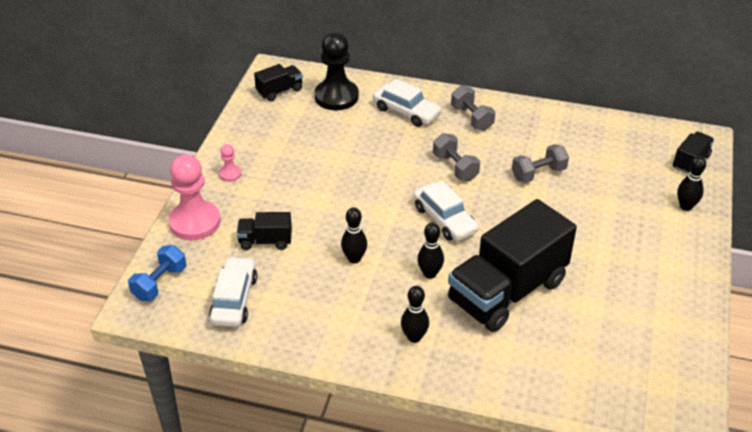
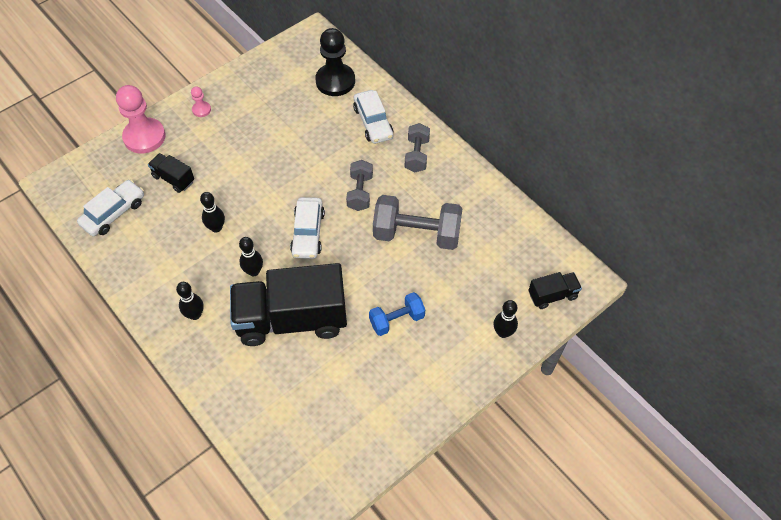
camera: 35 degrees right, 15 degrees up
blue dumbbell [128,245,186,301] -> blue dumbbell moved to [369,292,425,336]
black truck [254,64,303,101] -> none
grey dumbbell [512,144,569,183] -> grey dumbbell [373,195,463,250], size x1.71

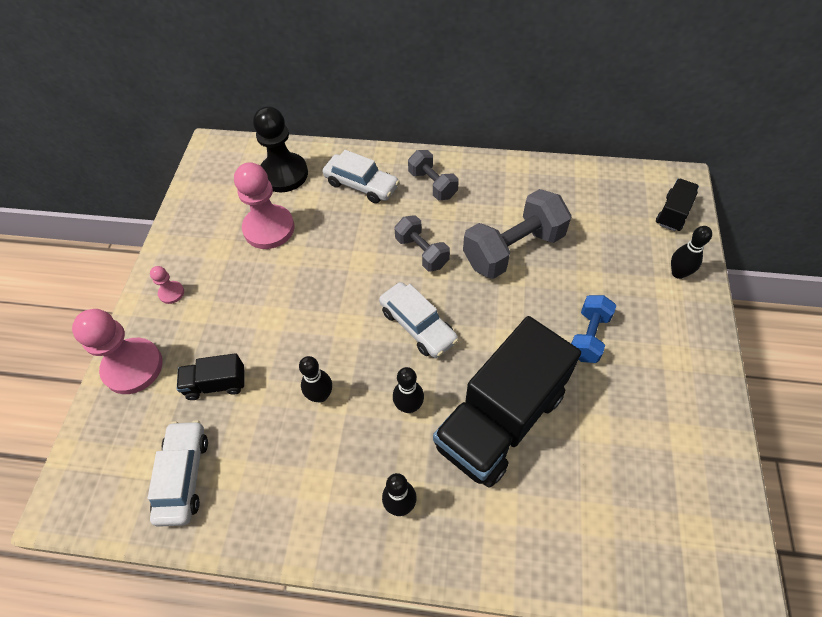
camera: 40 degrees left, 0 degrees up
none -> pink pawn [234,162,295,249]

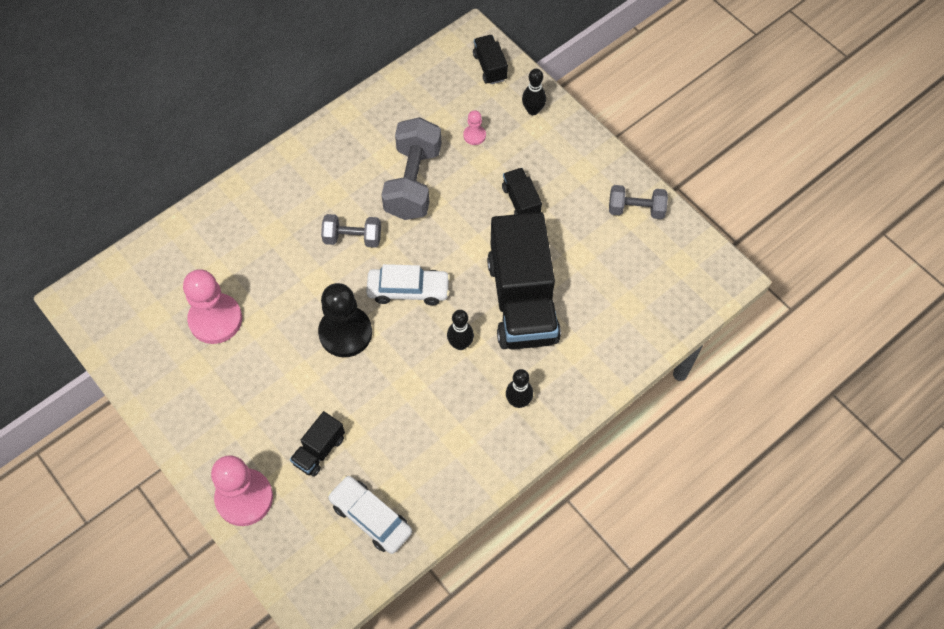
camera: 50 degrees left, 5 degrees up
pink pawn [150,266,184,304] -> pink pawn moved to [463,110,486,145]
black pawn [253,106,308,192] -> black pawn moved to [318,283,372,357]
black bowling pin [299,356,332,402] -> none
white car [323,150,400,203] -> none
grey dumbbell [408,150,459,200] -> grey dumbbell moved to [609,185,668,219]
blue dumbbell [571,295,616,363] -> black truck [502,168,542,215]

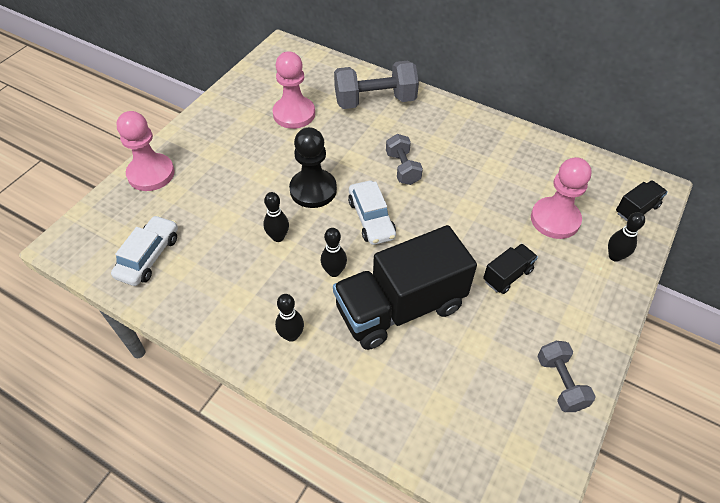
camera: 70 degrees right, 10 degrees down
black truck [290,411,345,477] -> none
grey dumbbell [382,117,441,220] -> grey dumbbell moved to [334,61,419,109]
pink pawn [463,110,486,145] -> pink pawn [531,157,592,239], size x2.17
none -> black bowling pin [263,192,289,242]

